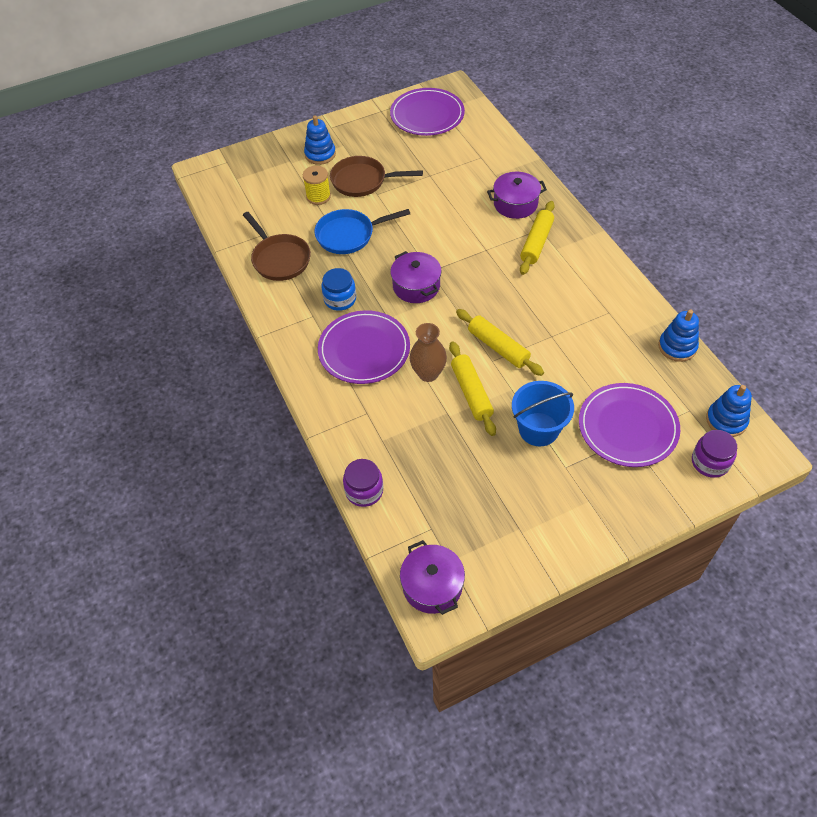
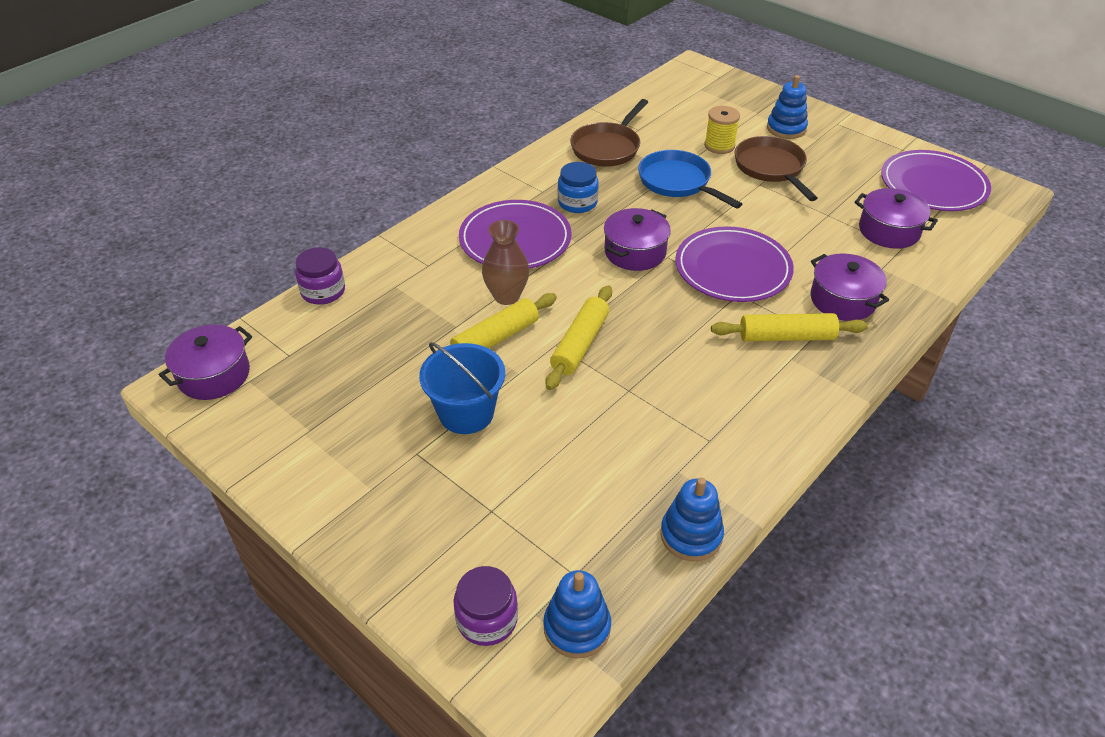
camera: 65 degrees right, 10 degrees down
purple plate [579,383,680,467] -> purple plate moved to [675,226,794,302]
none -> purple pot [854,188,938,249]

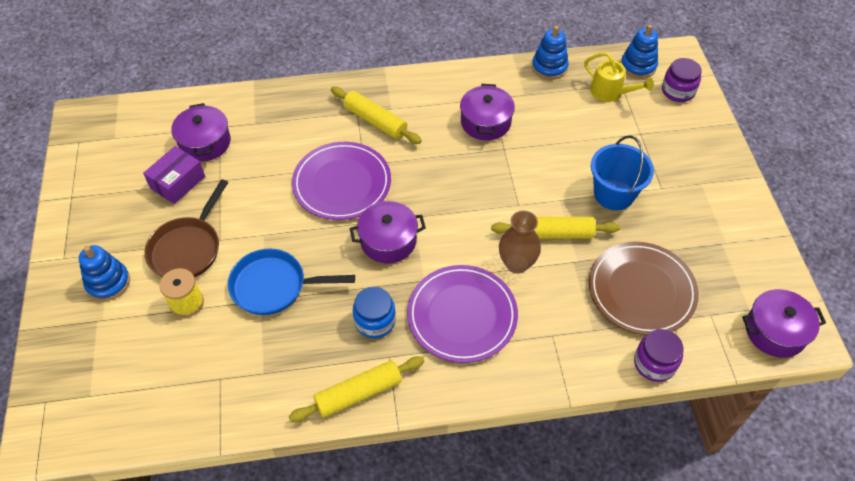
camera: 140 degrees left, 10 degrees up
yellow rolling pin [546,285,612,390] -> yellow rolling pin moved to [289,356,425,422]
brown pan [570,99,648,167] -> none
blue pan [638,150,742,209] -> blue pan turned 90 degrees clockwise [228,248,355,315]
purple pot [810,253,889,321] -> purple pot moved to [460,84,515,140]
purple plate [881,150,991,211] -> none
none -> purple box [143,146,205,204]
none -> yellow watering can [584,52,654,102]
none -> brown plate [589,242,699,335]

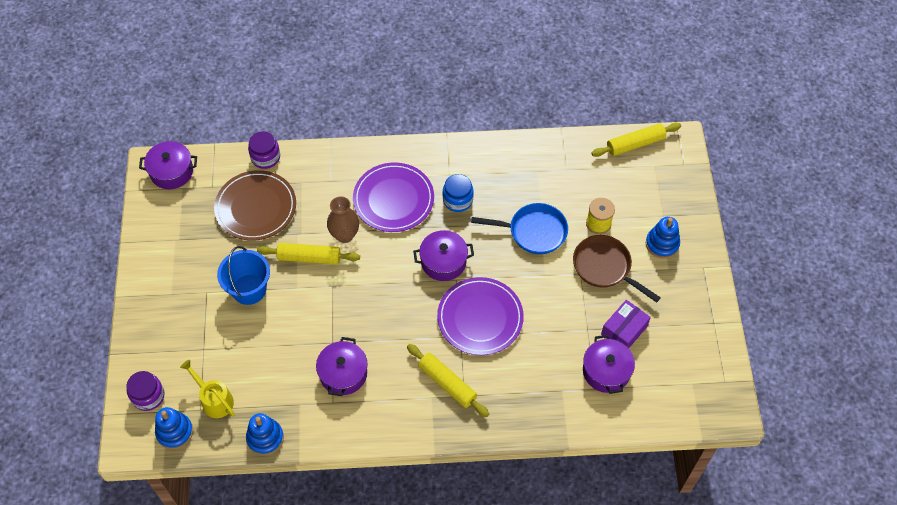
camera: 175 degrees left, 5 degrees up
brown pan [144,179,229,277] -> brown pan turned 75 degrees counterclockwise [573,235,661,303]
yellow rolling pin [289,356,425,422] -> yellow rolling pin moved to [591,123,681,157]

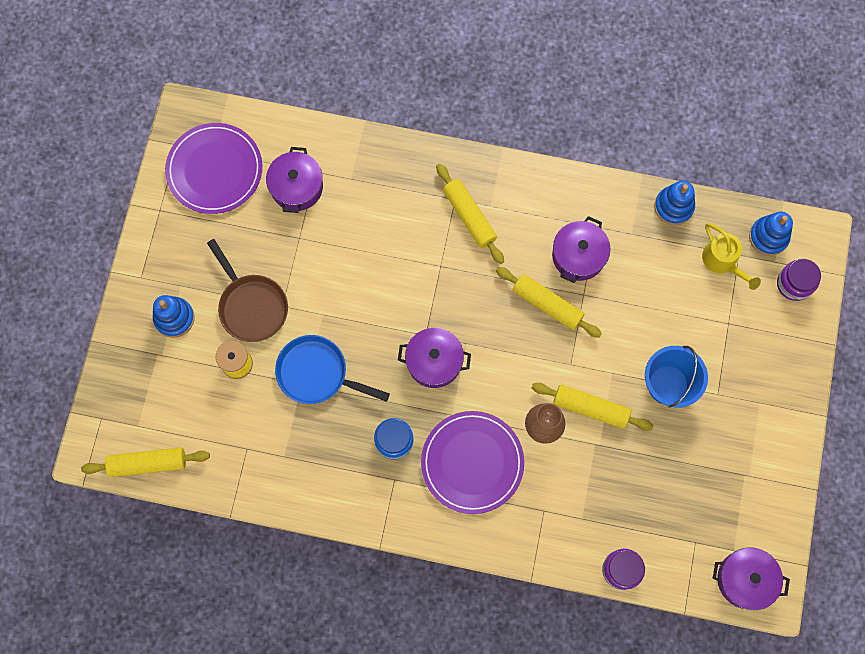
camera: 165 degrees left, 15 degrees up
brown plate [214,170,296,241] -> none
purple plate [437,277,524,355] -> purple plate moved to [165,123,262,214]
purple box [601,300,651,348] -> none
none -> yellow rolling pin [496,267,602,338]

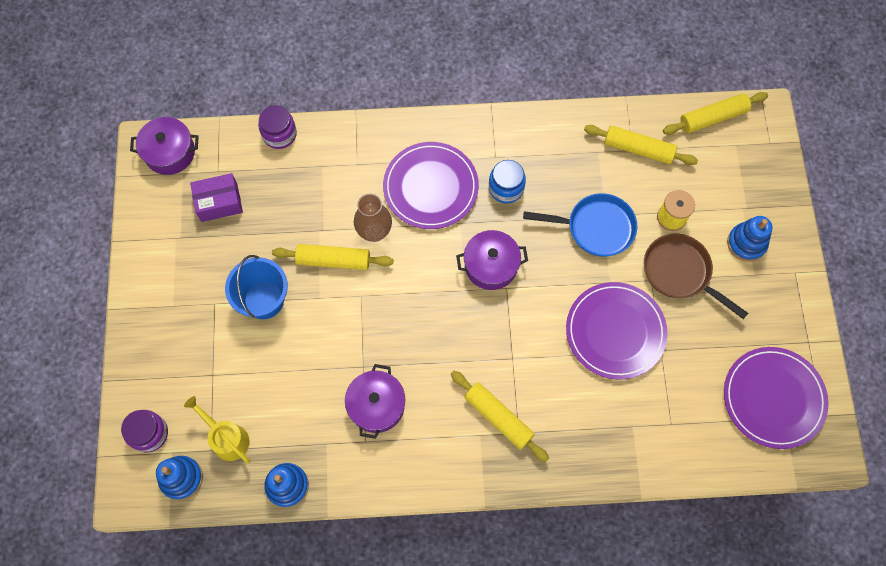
camera: 165 degrees right, 5 degrees down
purple pot [266,147,323,213] -> none
yellow rolling pin [496,267,602,338] -> yellow rolling pin moved to [584,125,698,165]
none -> purple box [190,173,243,222]
none -> purple plate [566,282,668,380]

